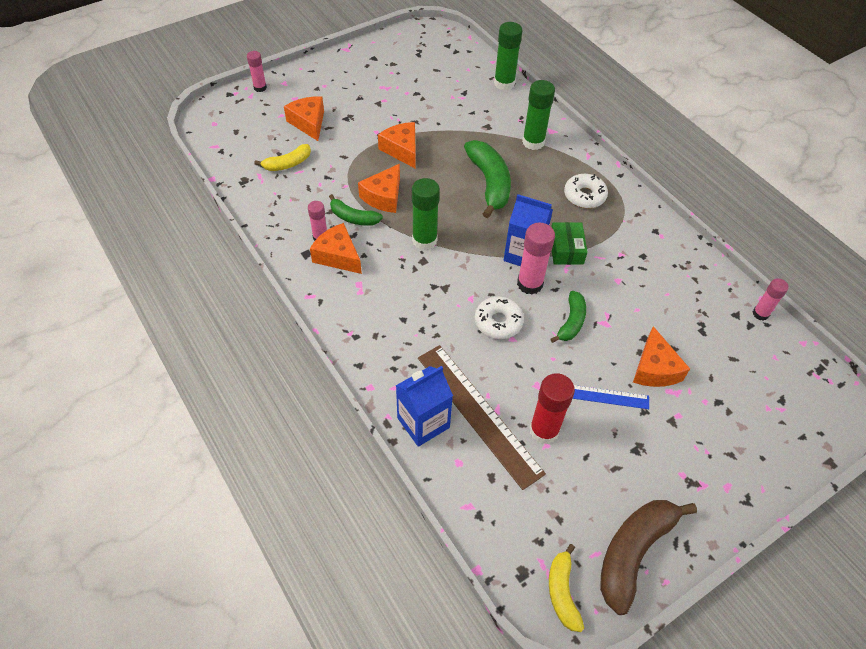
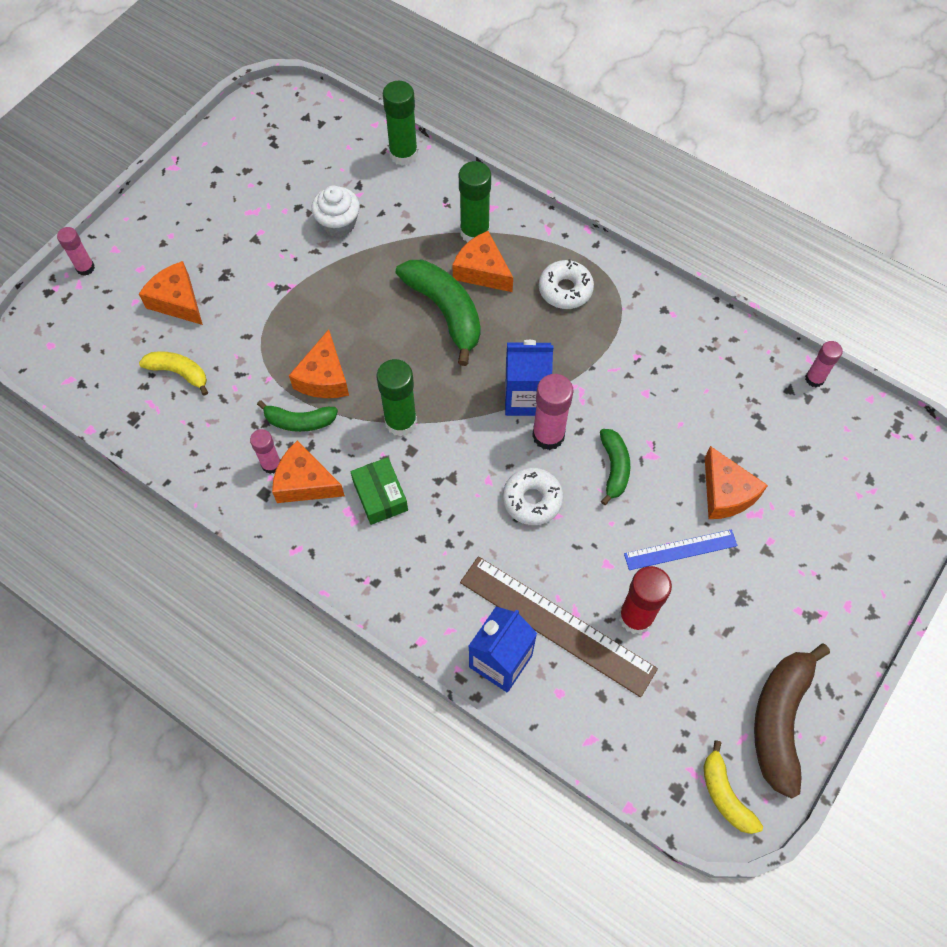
camera: 20 degrees left, 10 degrees up
yellow banana [254,144,311,171] -> yellow banana turned 105 degrees counterclockwise [139,351,208,396]
orange cheese [378,122,416,169] -> orange cheese moved to [453,231,513,292]
green box [551,222,587,265] -> green box moved to [350,457,408,525]
none -> white cupcake [311,186,360,237]

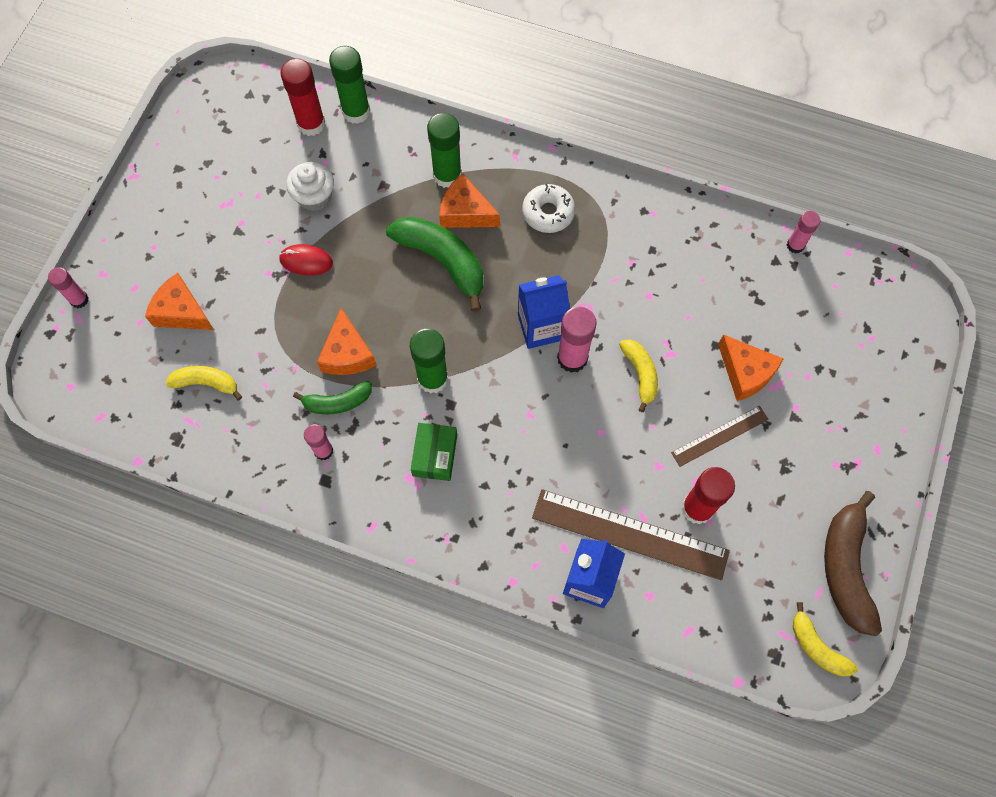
camera: 15 degrees left, 5 degrees up
orange cheese [272,440,345,503] -> none
green box [350,457,408,525] -> green box turned 45 degrees clockwise [411,423,457,481]
white donut [503,468,563,525] -> none
green banana [600,429,630,505] -> yellow banana [619,339,658,412]
blue ruler [624,529,738,570] -> brown ruler [671,406,769,467]
none -> red mouse [279,244,333,276]
none -> red glue stick [280,58,325,136]

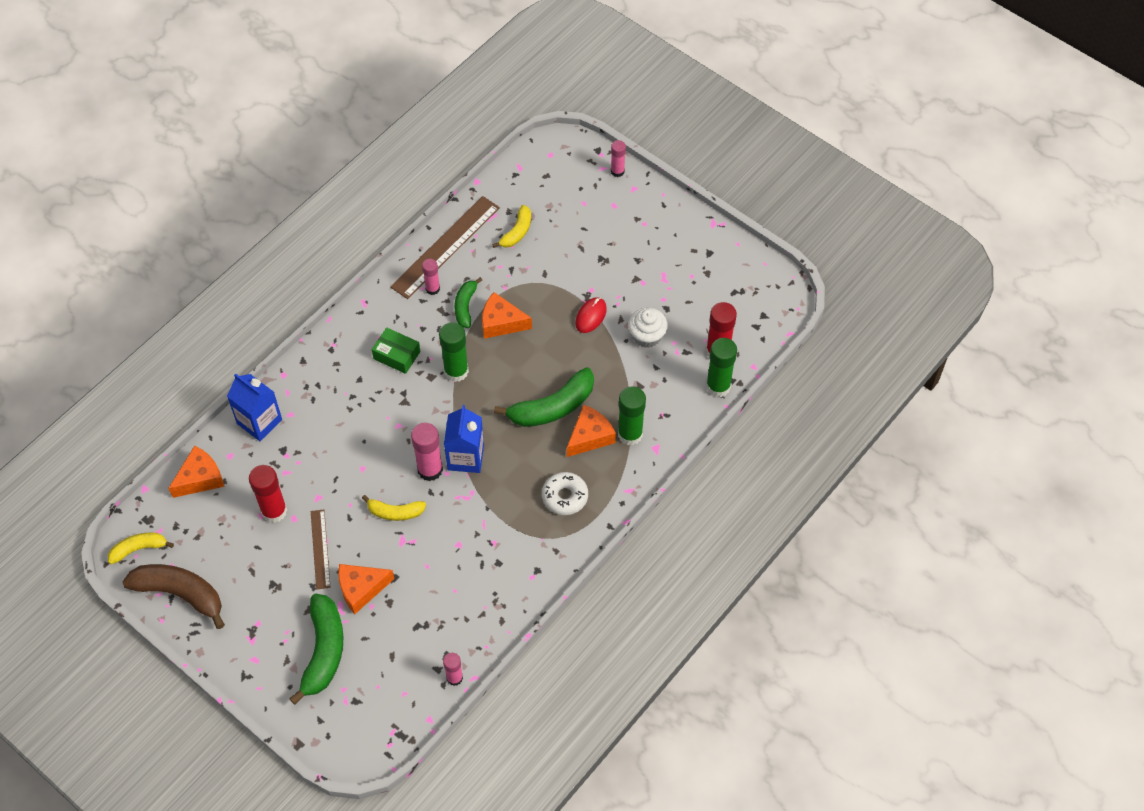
camera: 110 degrees right, 10 degrees down
orange cheese [145,273,214,330] -> orange cheese moved to [168,446,225,498]
brown ruler [532,489,730,581] -> brown ruler moved to [390,196,500,299]
none -> green banana [289,594,343,705]

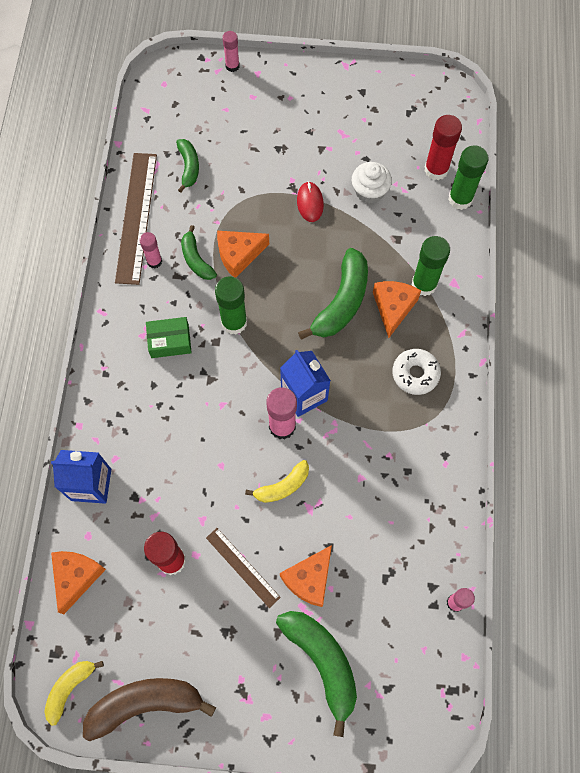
camera: 35 degrees left, 10 degrees up
yellow banana [492,205,531,248] -> green banana [176,139,199,193]

